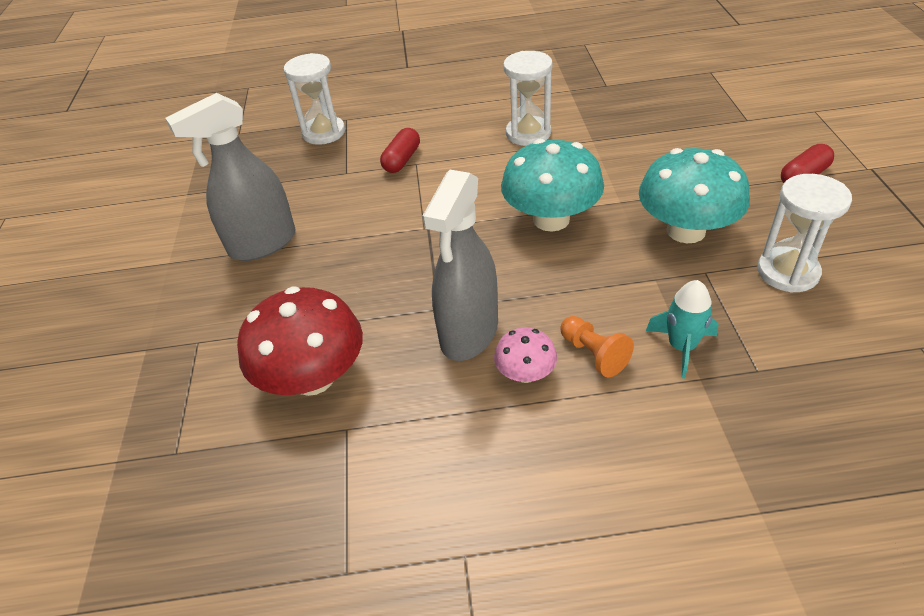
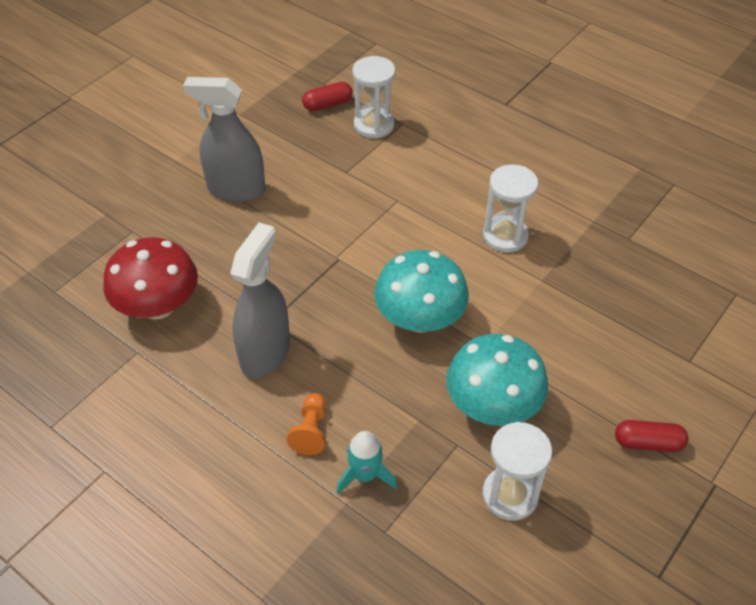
camera: 40 degrees right, 5 degrees up
red capsule [380,128,420,173] -> red capsule moved to [302,82,353,111]
grey spray bottle [422,170,498,361] -> grey spray bottle turned 135 degrees clockwise [230,222,290,379]
pink mushroom [494,327,557,383] -> none

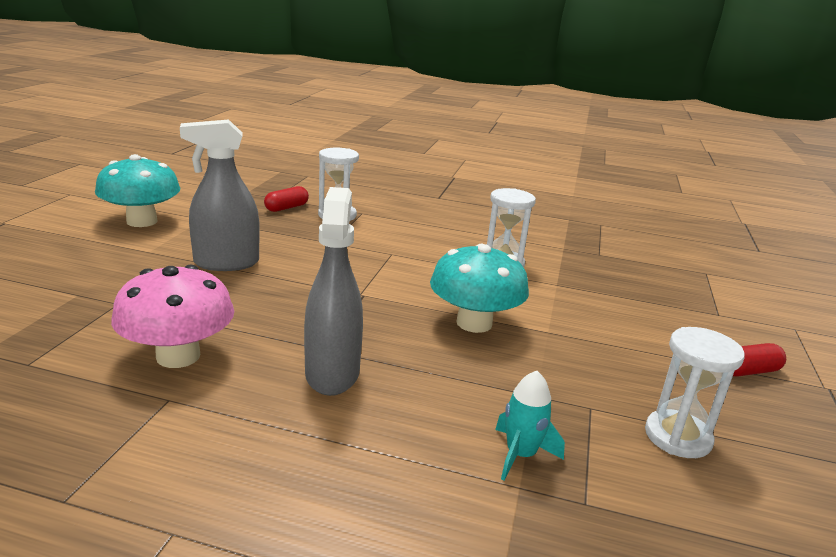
camera: 25 degrees left, 25 degrees down
red mushroom [103,237,198,319] -> pink mushroom [111,265,234,368]
orange pawn [287,393,326,455] -> none
turquoise mushroom [446,334,548,426] -> turquoise mushroom moved to [95,154,181,227]

